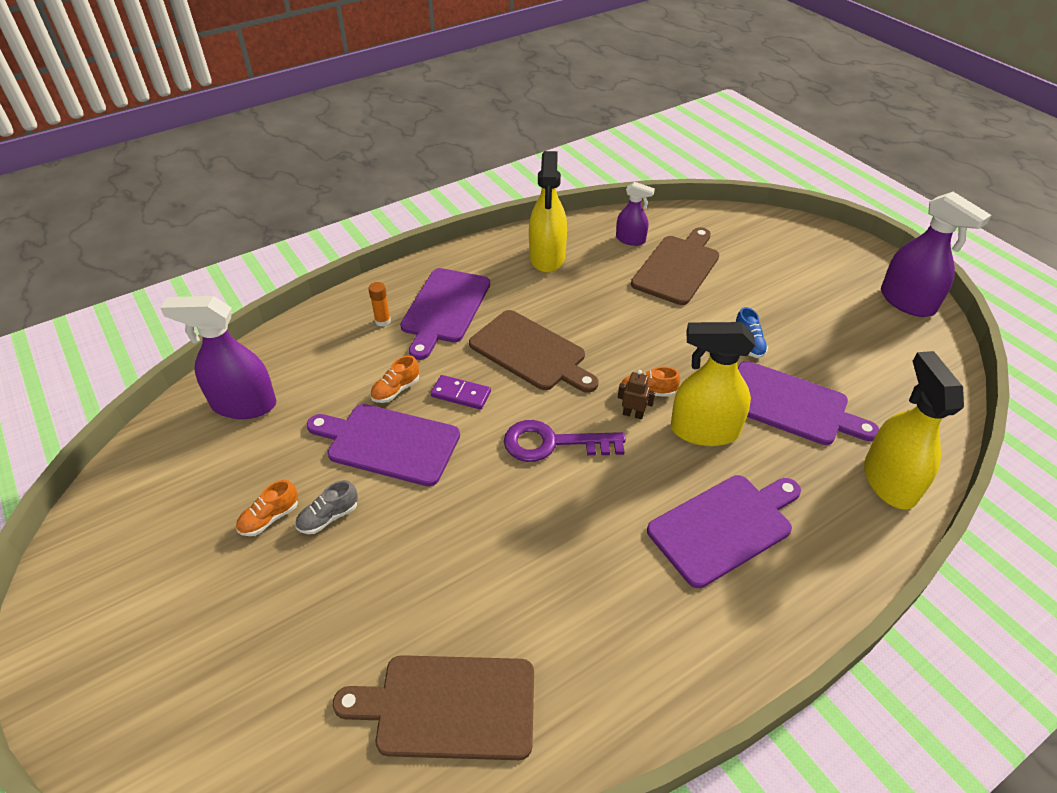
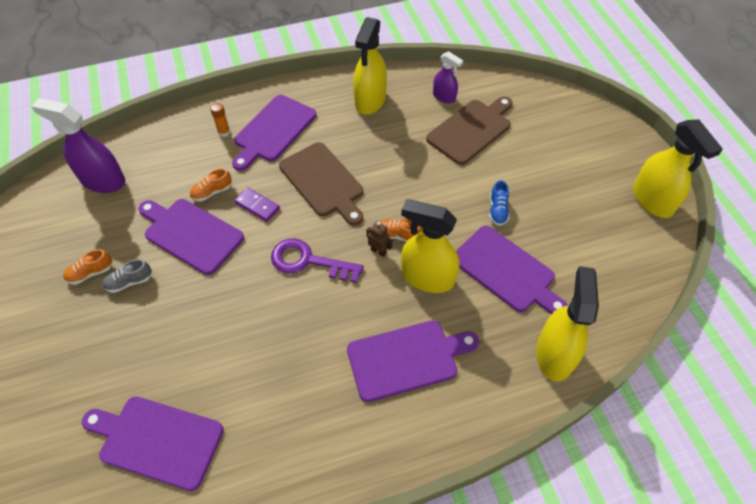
camera: 15 degrees right, 10 degrees up
brown cutting board [333,655,534,760] -> purple cutting board [82,396,224,491]
purple spray bottle [881,192,991,317] -> yellow spray bottle [633,119,723,218]

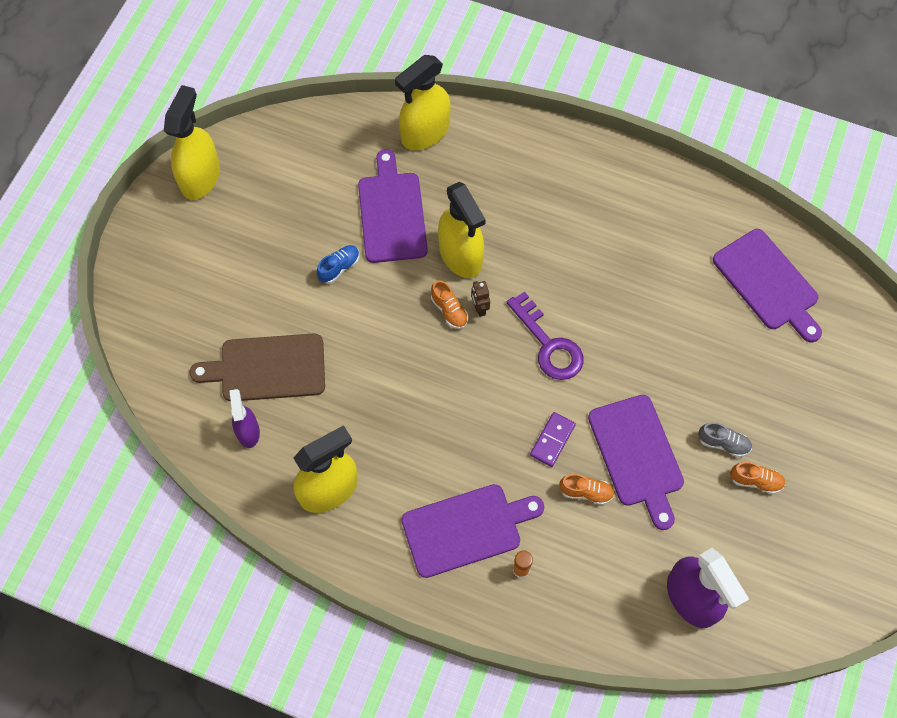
camera: 140 degrees left, 10 degrees up
purple domino [234,187,280,222] -> purple domino turned 45 degrees clockwise [530,412,576,467]
brown cutting board [279,142,363,225] -> none
purple cutting board [347,320,479,402] -> none

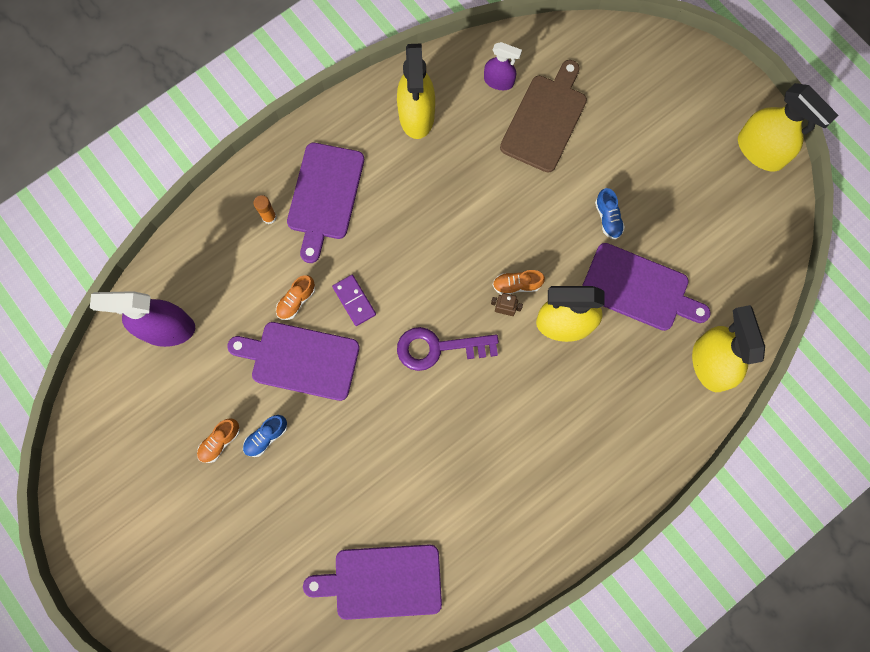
camera: 120 degrees right, 10 degrees up
grey shoe [698,422,752,457] -> blue shoe [243,415,287,457]

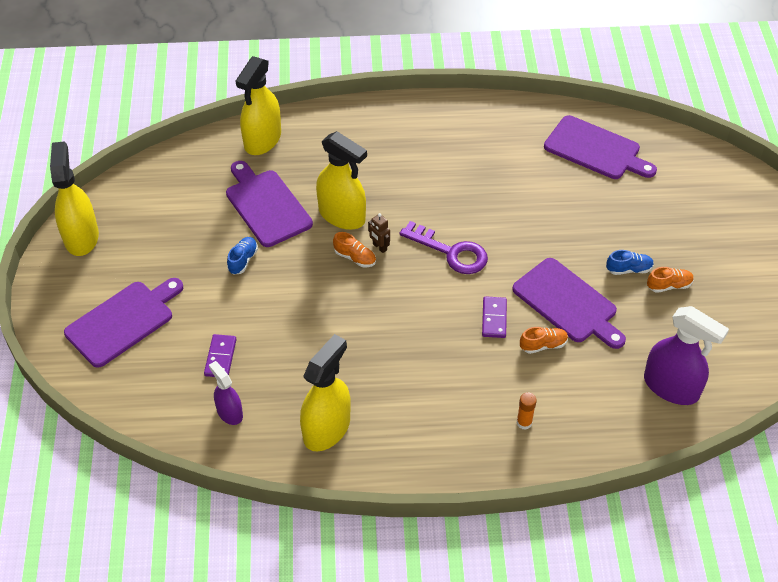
camera: 145 degrees left, 25 degrees down
purple cutting board [287,143,364,263] -> purple cutting board moved to [64,278,183,368]
brown cutting board [500,60,587,173] -> purple domino [204,334,237,377]

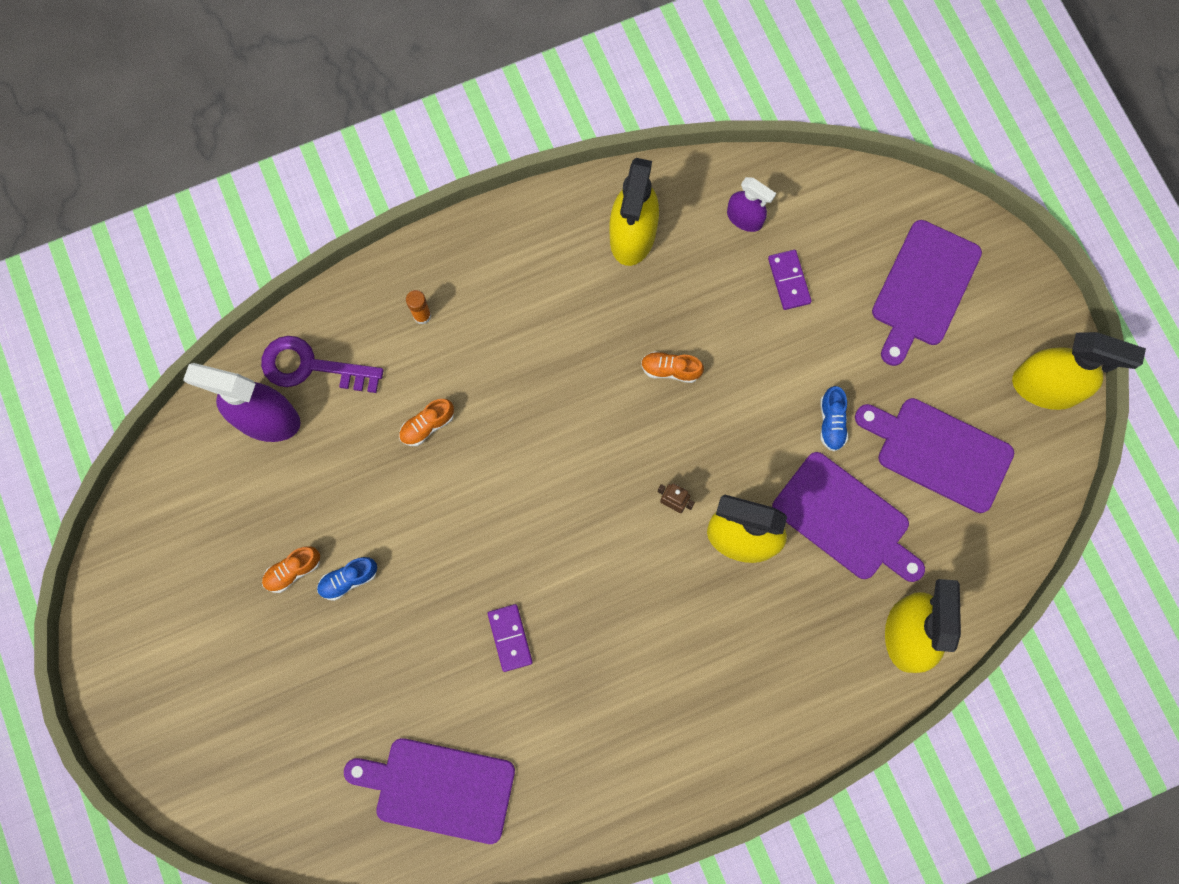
camera: 160 degrees right, 25 degrees up
yellow spray bottle [50,142,99,256] -> yellow spray bottle turned 45 degrees counterclockwise [1012,332,1146,410]
orange shoe [333,232,376,267] -> orange shoe moved to [641,351,704,383]
purple key [399,221,488,274] -> purple key moved to [261,336,384,393]
purple domino [482,296,507,338] -> purple domino moved to [488,604,533,672]
purple cutting board [512,258,626,349] -> purple cutting board moved to [855,398,1014,513]

